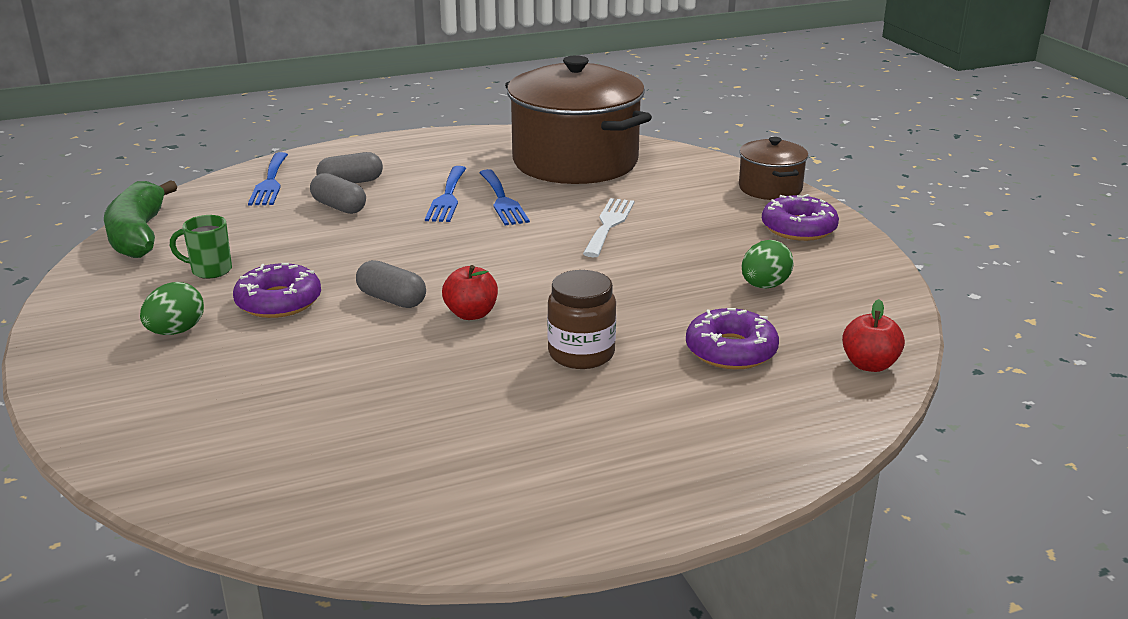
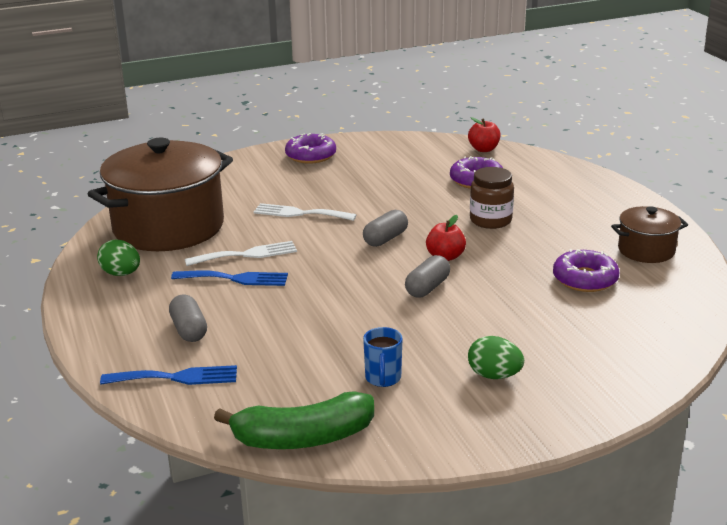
camera: 90 degrees left, 0 degrees up
green mug [170,215,232,279] -> blue mug [363,327,403,387]
purple donut [233,263,321,318] -> purple donut moved to [553,249,619,292]
grey capsule [310,173,366,214] -> grey capsule moved to [363,210,408,247]
blue fork [479,169,530,225] -> white fork [185,241,297,266]
brown pot [739,137,808,200] -> brown pot moved to [611,206,688,263]
green egg [742,240,794,289] -> green egg moved to [97,240,140,276]

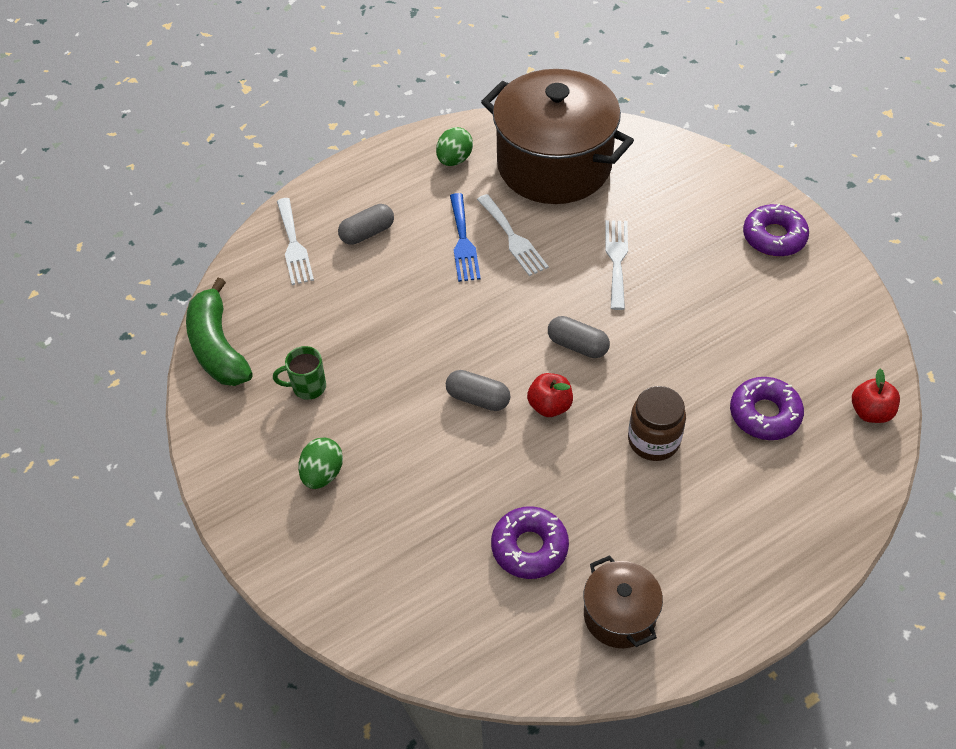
camera: 80 degrees right, 25 degrees up
blue fork [100,365,237,385] -> white fork [277,198,314,285]
blue mug [363,327,403,387] -> green mug [273,346,326,400]

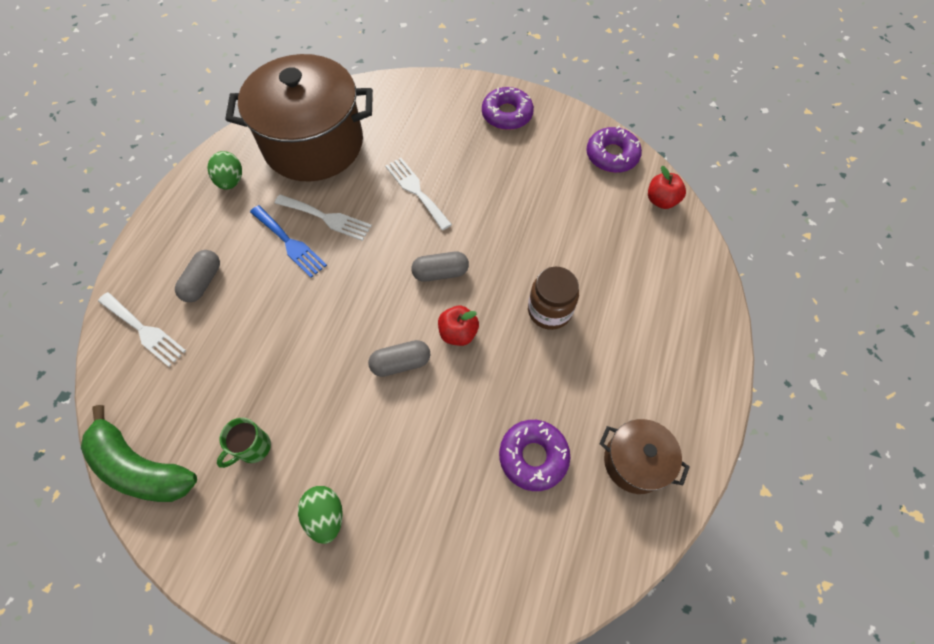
camera: 40 degrees left, 10 degrees up
purple donut [730,377,804,440] -> purple donut moved to [587,126,642,173]

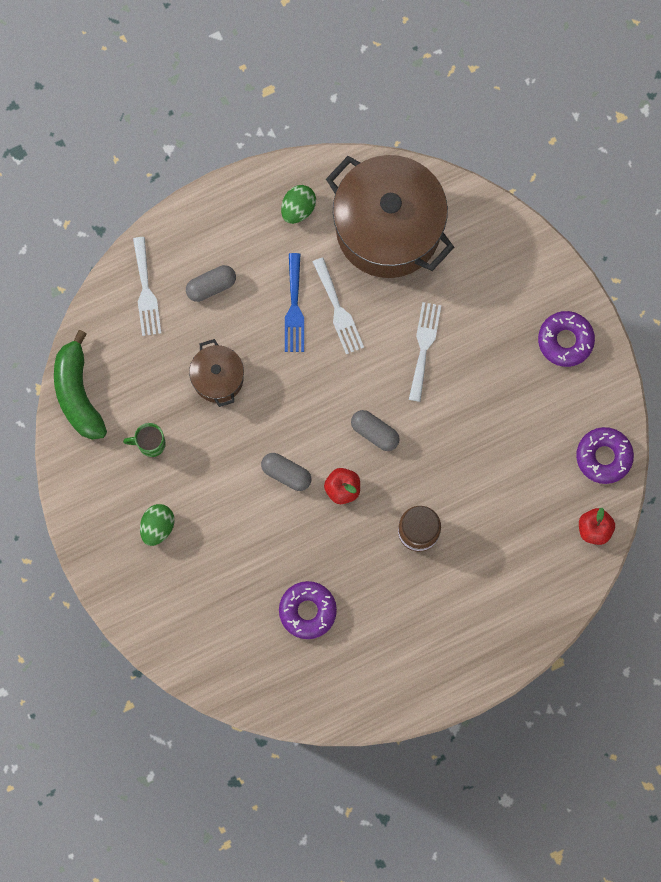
camera: 45 degrees right, 15 degrees up
brown pot [599,419,690,494] -> brown pot moved to [189,339,244,407]

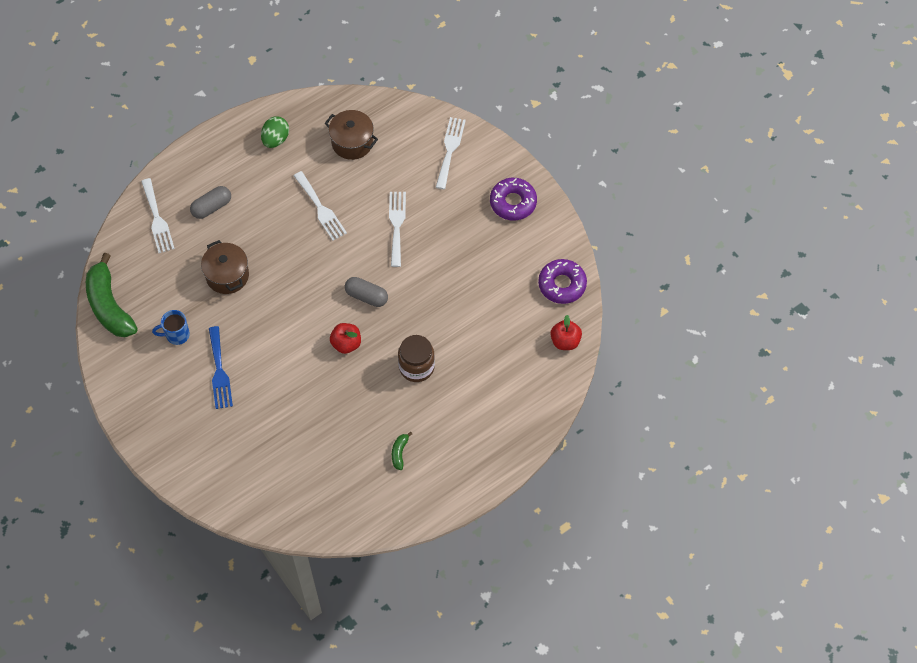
camera: 10 degrees left, 15 degrees down
green mug [123,423,166,457] -> blue mug [152,310,190,345]
green egg [140,504,175,546] -> none
grey capsule [261,453,311,491] -> none
purple donut [279,581,337,639] -> none
blue fork [285,253,304,352] -> blue fork moved to [209,326,233,409]
brown pot [326,155,454,278] -> brown pot [324,110,378,160], size x0.48
none -> green banana [392,432,412,470]
none -> white fork [436,117,466,189]

